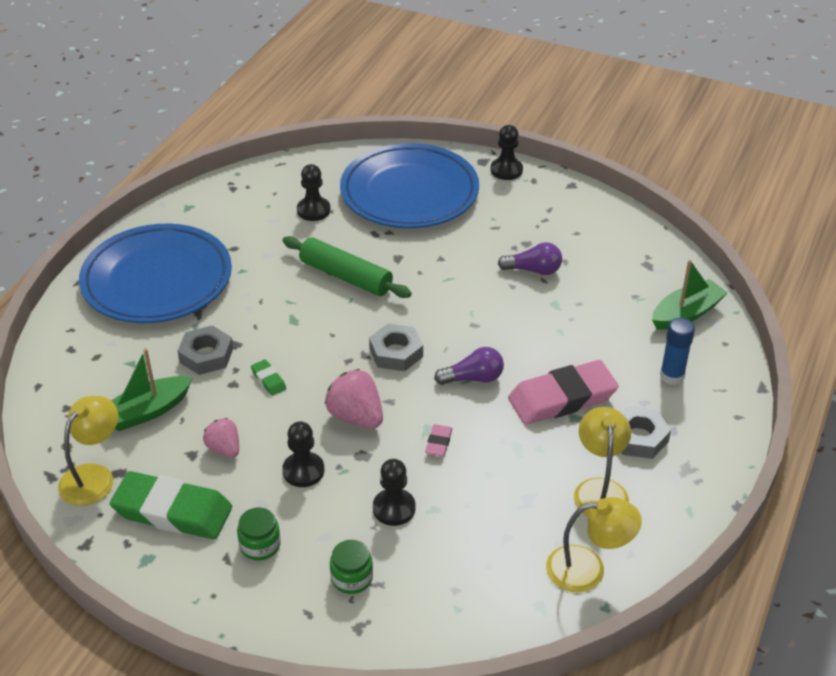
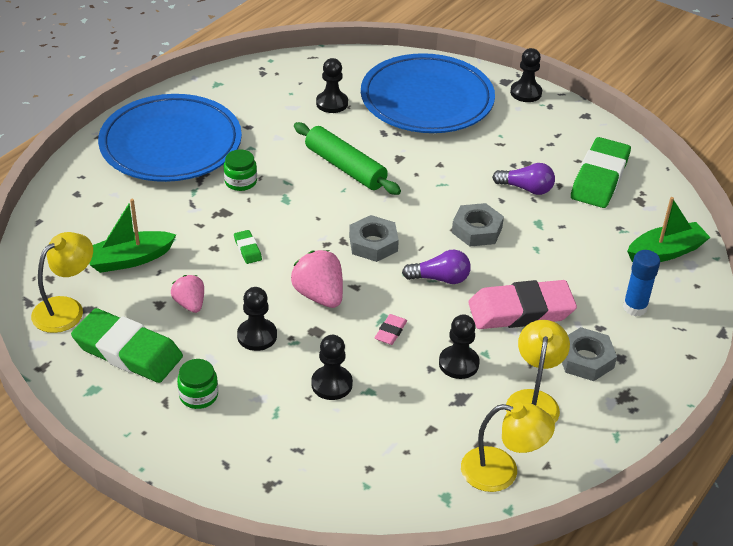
camera: 10 degrees right, 0 degrees up
grey nut [178,326,233,375] -> grey nut moved to [452,203,504,247]
green jar [330,540,373,594] -> green jar moved to [224,149,257,191]
none -> black pawn [439,314,480,379]
none -> green eraser [571,137,631,208]

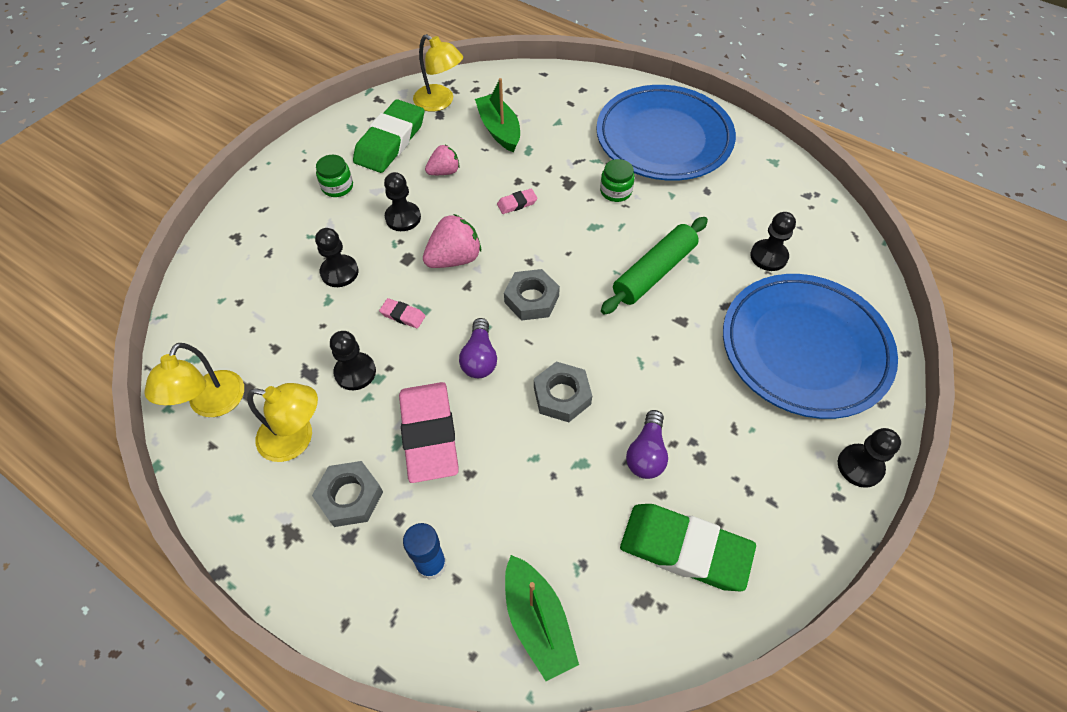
camera: 90 degrees right, 15 degrees up
green eraser [234,230,262,264] -> pink eraser [497,188,538,214]

